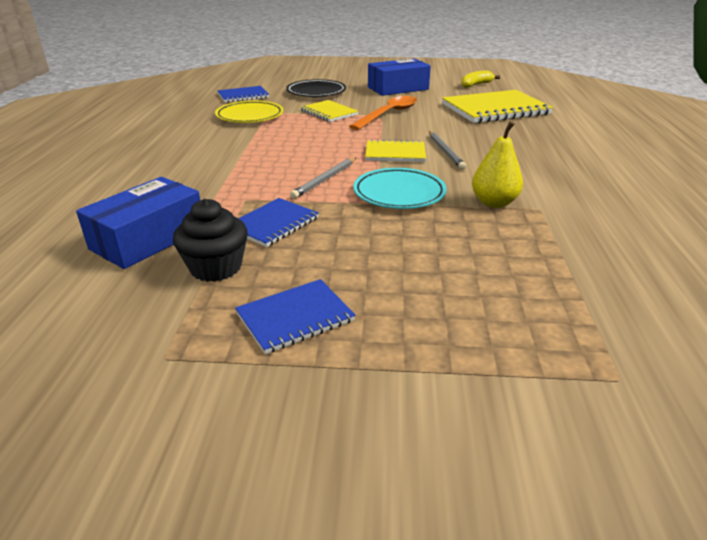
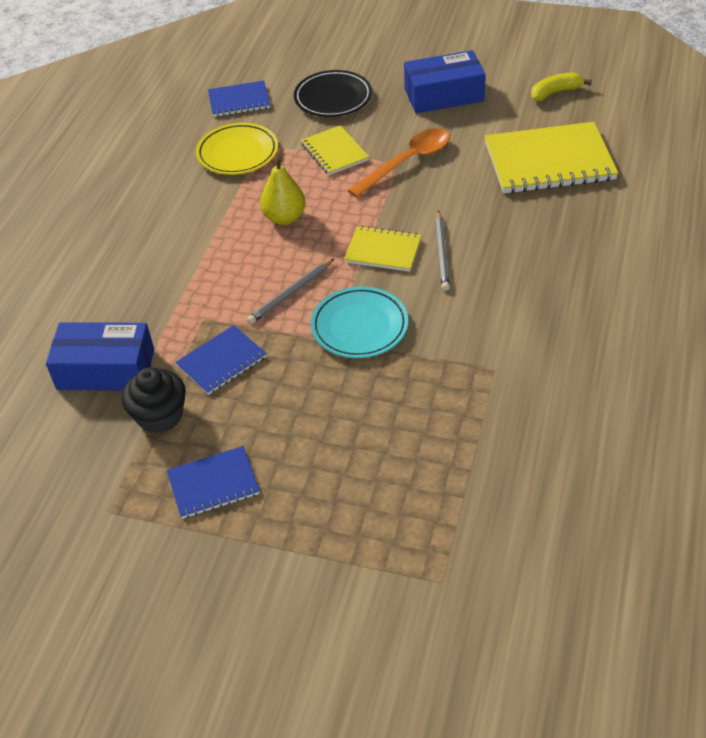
camera: 15 degrees right, 15 degrees up
blue box [76,177,200,269] -> blue box turned 45 degrees clockwise [46,322,154,391]
yellow pear [472,121,523,208] -> yellow pear moved to [260,156,306,225]

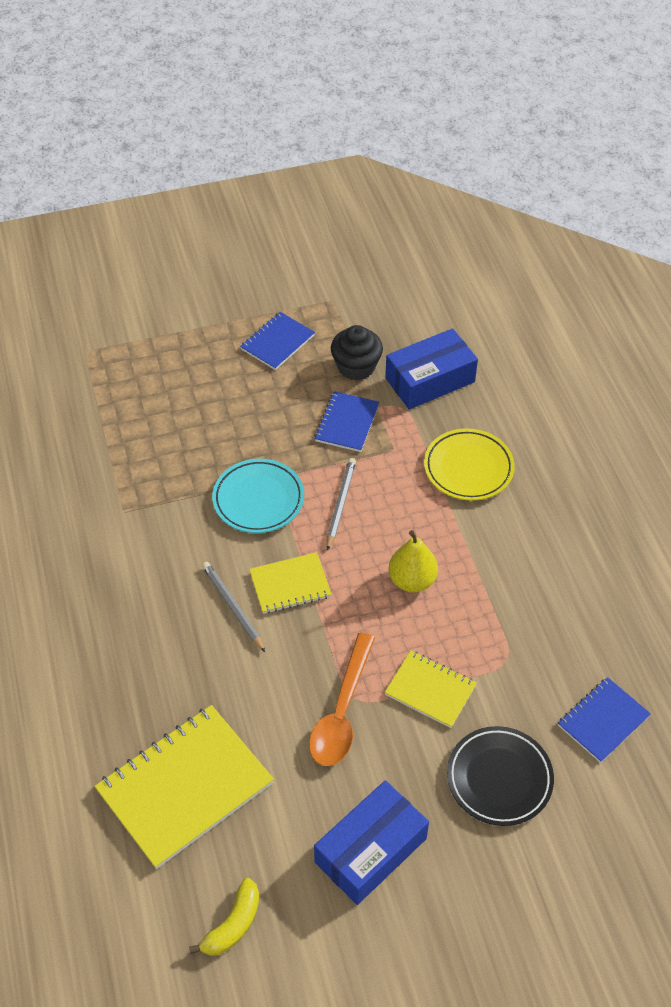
camera: 145 degrees right, 5 degrees up
yellow plate [196,123,278,175] -> yellow plate moved to [424,428,515,501]

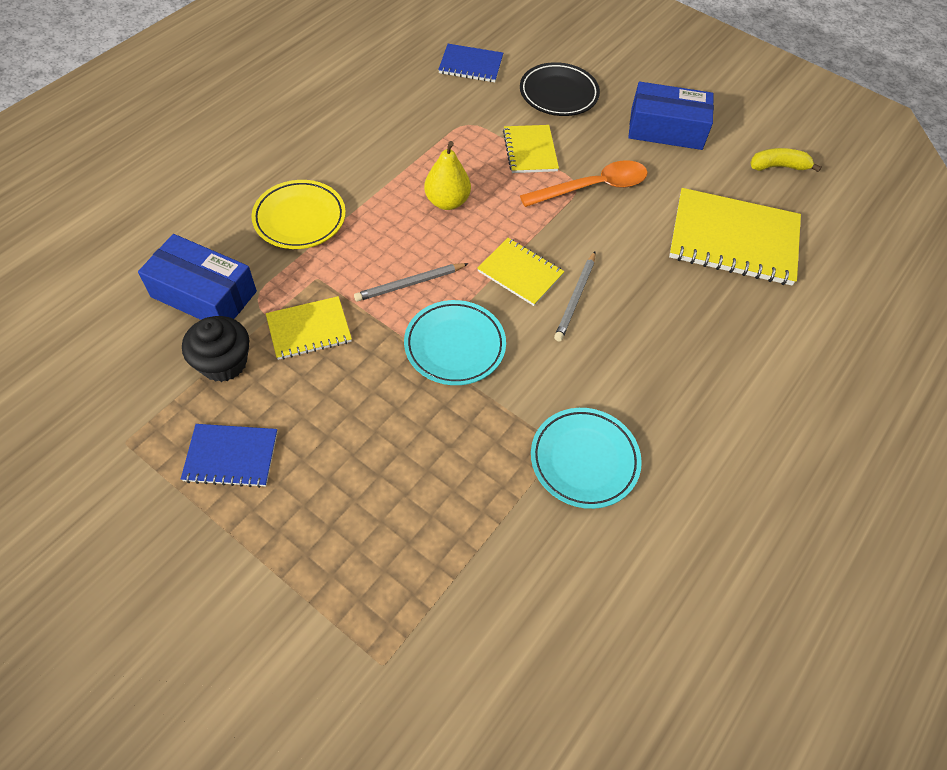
camera: 130 degrees left, 5 degrees up
blue notebook [314,391,379,452] -> yellow notebook [266,296,352,360]
none -> turquoise plate [531,408,642,509]

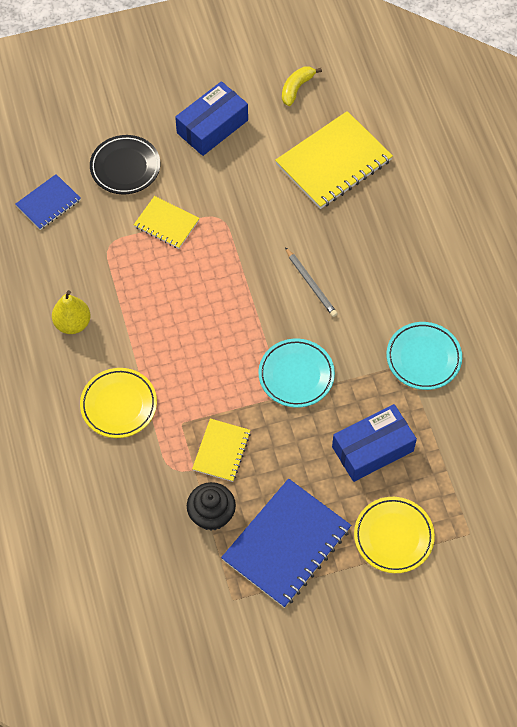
camera: 50 degrees left, 5 degrees up
blue box [138,234,257,320] -> blue box moved to [332,404,417,482]
blue notebook [181,424,278,488] -> blue notebook [221,479,351,608], size x1.82
grey pencil [354,263,469,302] -> none
yellow pear [424,141,471,210] -> yellow pear moved to [52,290,90,334]
yellow notebook [477,238,565,306] -> none
orange spoon [520,160,648,207] -> none
none -> yellow plate [354,497,435,573]

